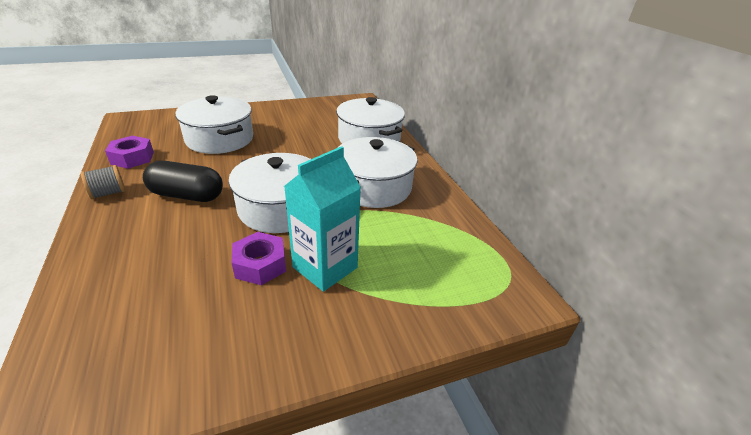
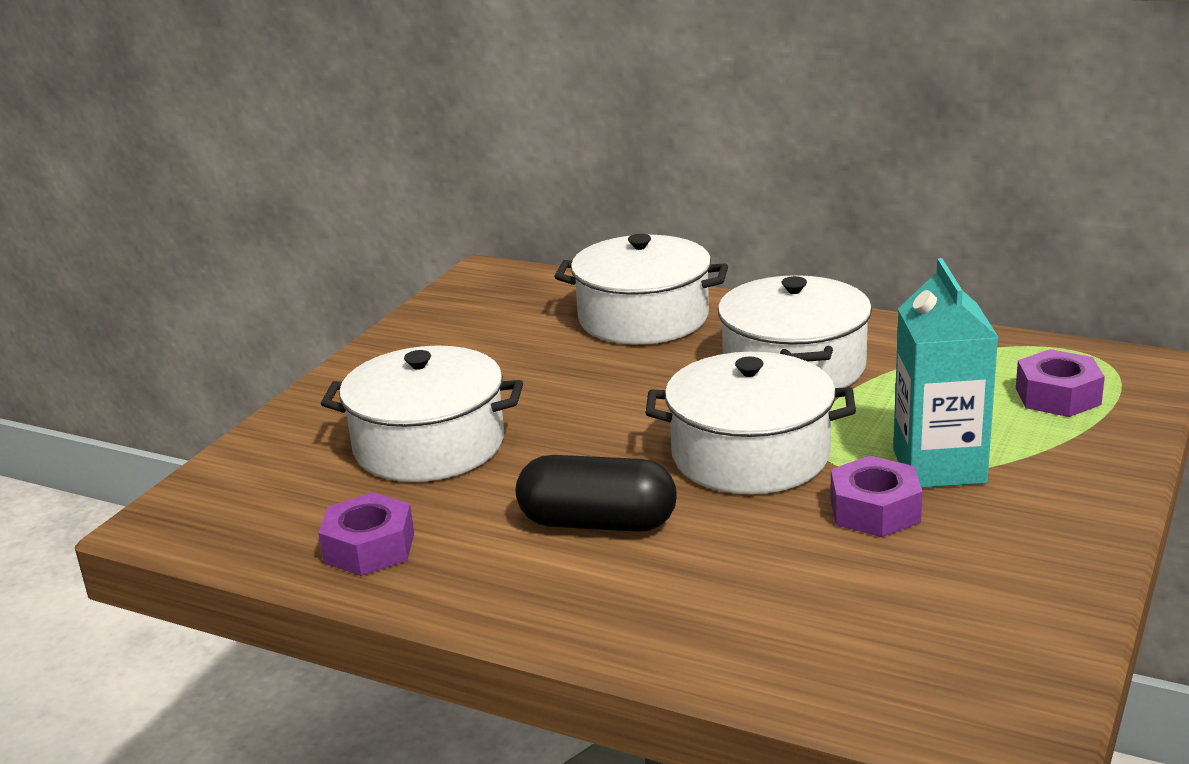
camera: 40 degrees left, 10 degrees down
grey spool [81,165,126,199] -> none
black capsule [143,161,223,202] -> black capsule turned 45 degrees clockwise [516,455,676,532]
none -> purple nut [1016,349,1105,417]

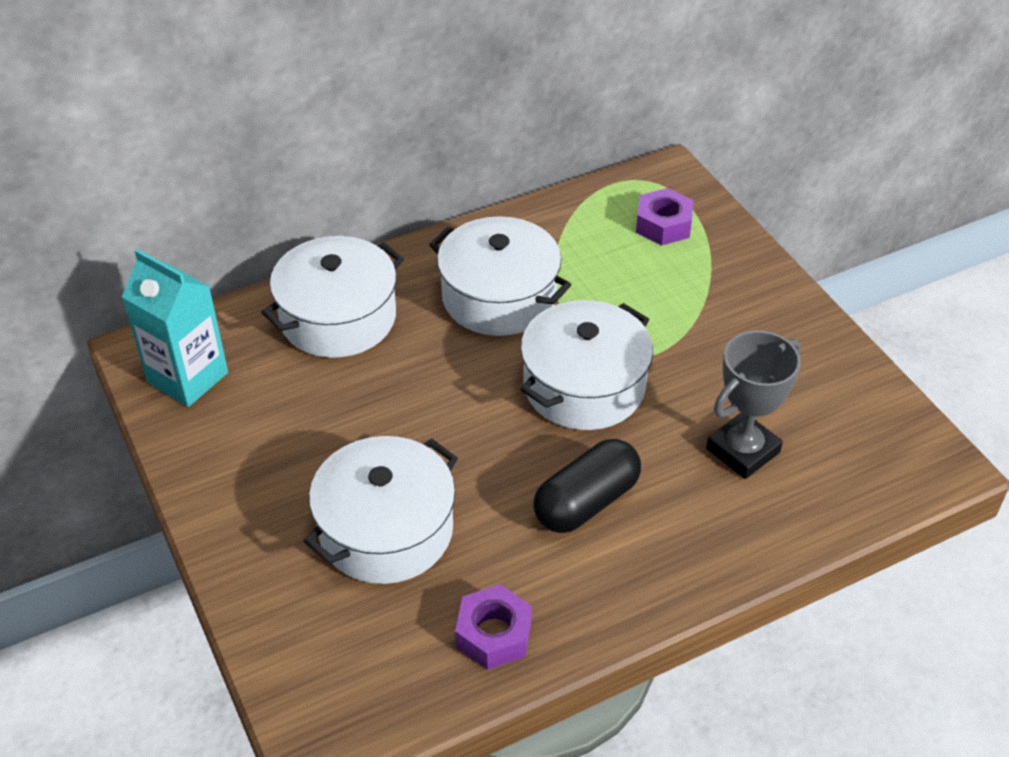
camera: 55 degrees left, 20 degrees up
purple nut [830,456,923,537] -> none
turquoise carton [893,258,998,488] -> turquoise carton moved to [122,249,228,407]
none -> grey trophy [706,330,801,479]

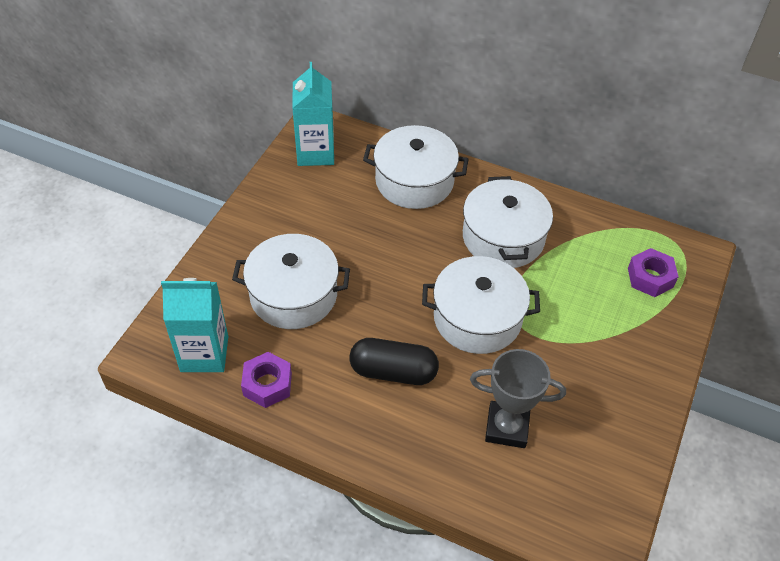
camera: 50 degrees right, 5 degrees up
none -> turquoise carton [161,278,228,372]

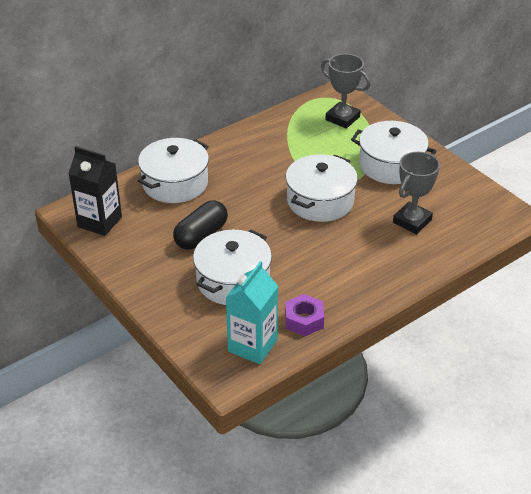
camera: 60 degrees left, 10 degrees down
turquoise carton [292,62,334,166] -> black carton [68,146,122,236]
black capsule [349,338,439,385] -> black capsule moved to [173,200,228,250]
white pot [463,176,553,268] -> white pot moved to [351,121,437,184]
purple nut [628,248,678,297] -> grey trophy [321,54,371,129]

